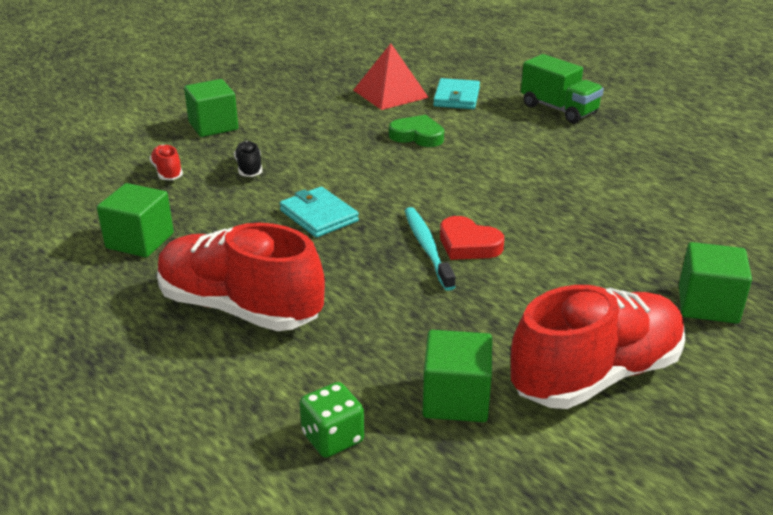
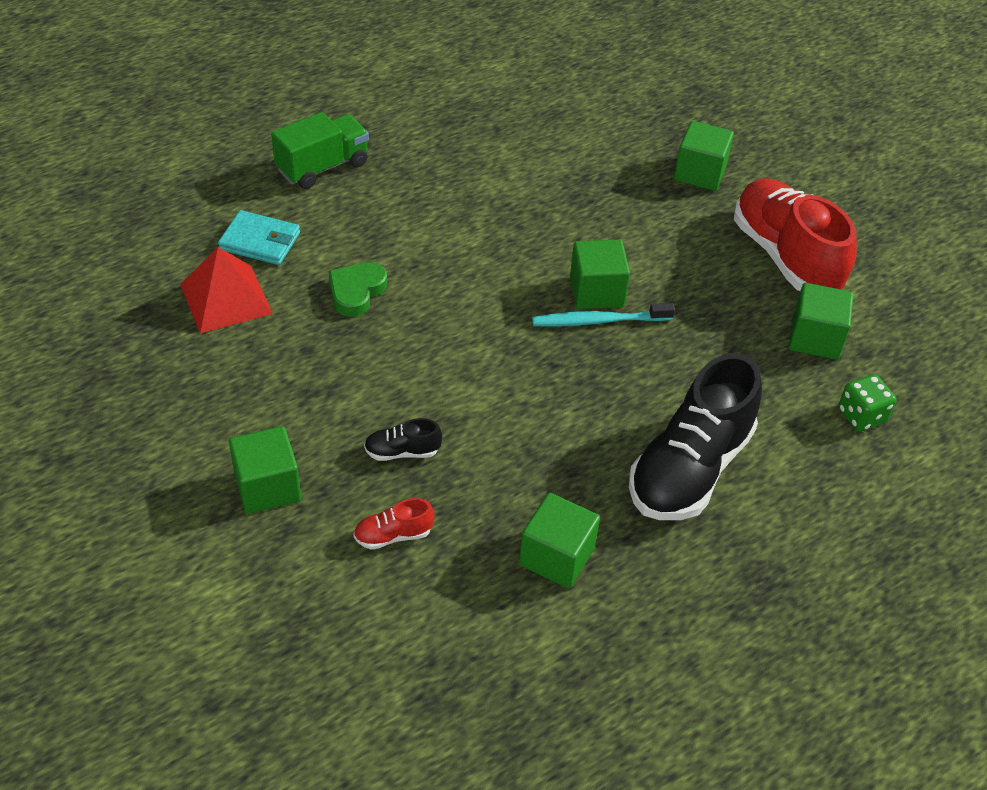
camera: 85 degrees left, 15 degrees up
red shoe [157,223,325,331] -> black shoe [629,353,762,520]
turquoise wallet [280,187,359,238] -> none
red heart [440,216,504,260] -> green cube [570,240,630,309]

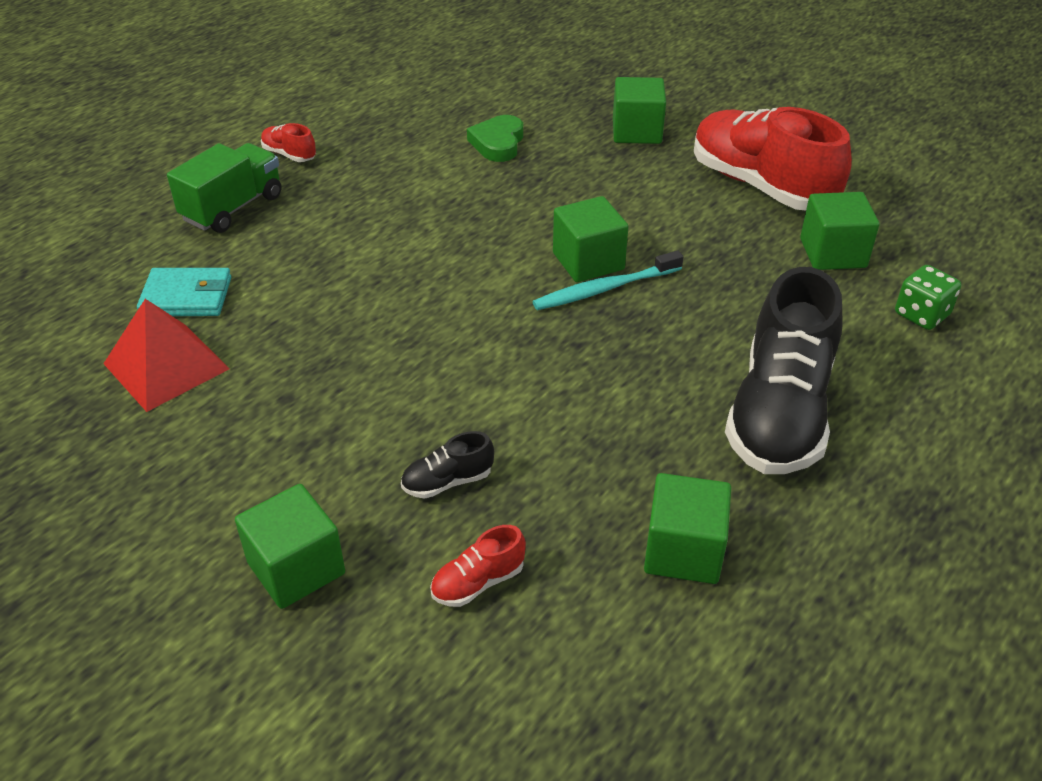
camera: 15 degrees left, 5 degrees down
green heart [329,262,387,317] -> green heart moved to [467,115,523,162]
none -> red shoe [261,123,316,162]

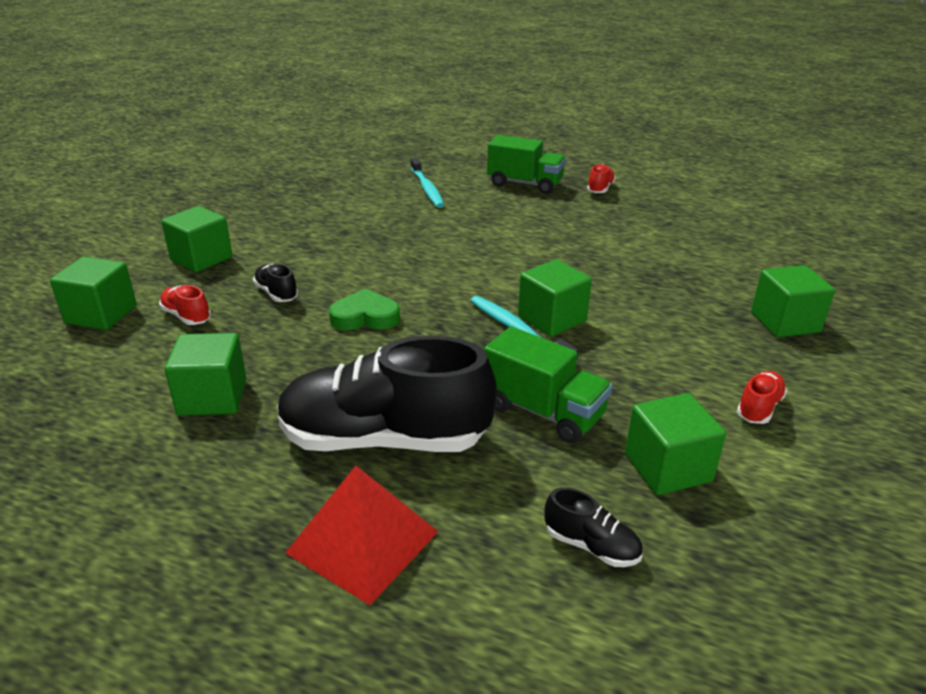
camera: 75 degrees right, 10 degrees down
red pyramid [103,299,229,412] -> red pyramid moved to [285,466,438,605]
turquoise wallet [137,268,231,316] -> turquoise toothbrush [411,158,444,208]
green heart [467,115,523,162] -> green heart moved to [329,289,400,330]
red shoe [694,107,852,211] -> red shoe [737,371,787,424], size x0.41
green dice [895,265,961,330] -> black shoe [545,487,643,567]
none -> green cube [50,257,137,330]
none -> green truck [484,326,612,443]

